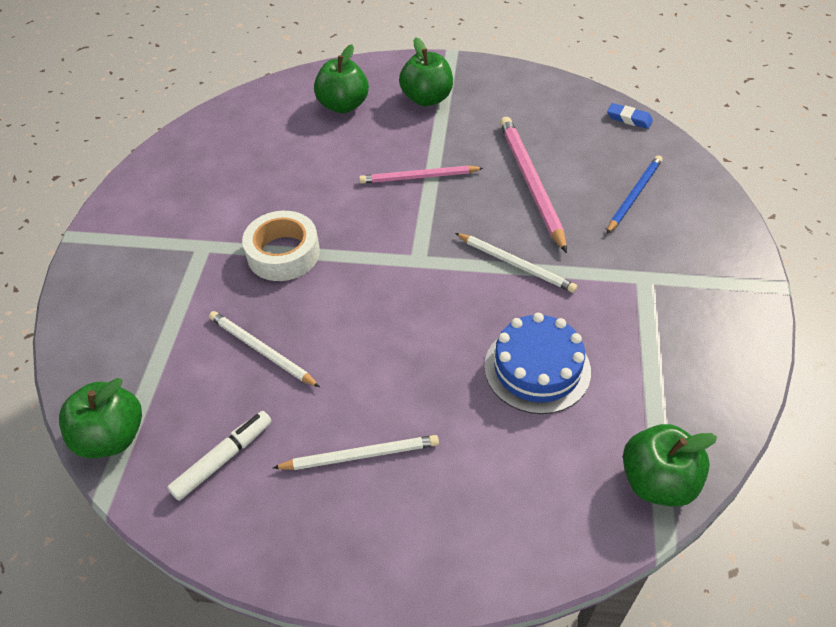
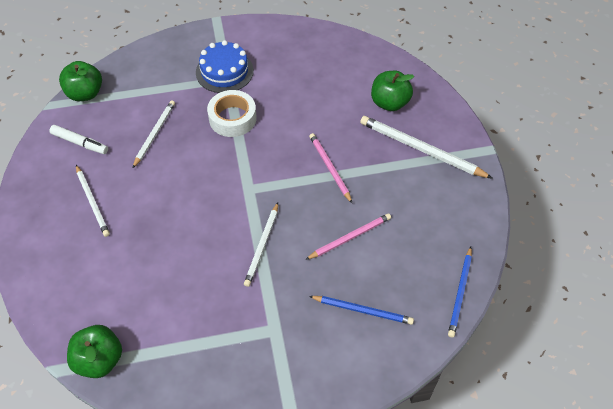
camera: 70 degrees right, 5 degrees up
green apple [399,38,453,106] -> white pencil [360,116,493,179]
blue cake [484,313,591,414] -> blue cake moved to [196,40,254,93]
pink pencil [500,117,567,253] -> pink pencil [305,213,391,260], size x0.64
blue eraser [607,103,653,129] -> blue pencil [448,247,472,338]

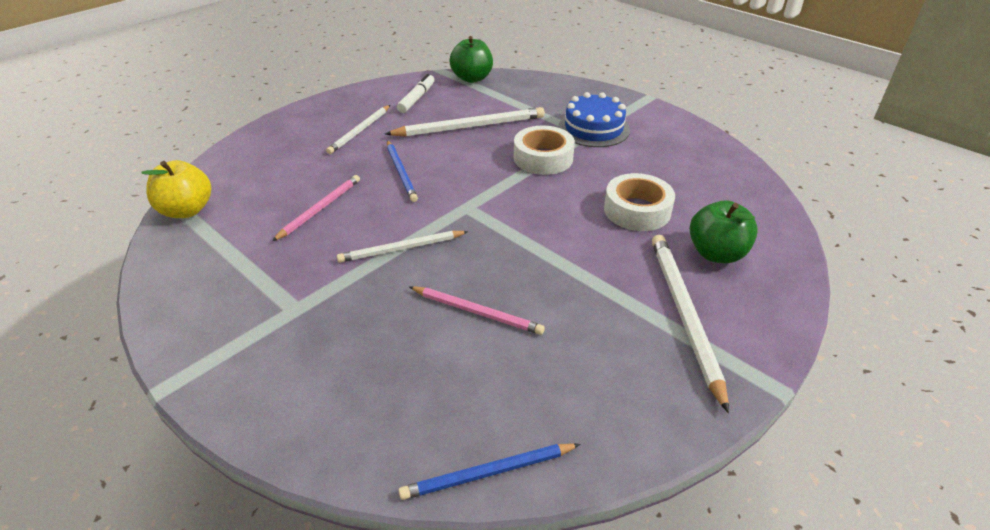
camera: 55 degrees right, 15 degrees down
white marker [50,125,108,154] -> white marker turned 150 degrees counterclockwise [397,74,435,113]
green apple [67,325,122,378] -> yellow apple [141,160,211,218]
white pencil [133,100,175,168] -> white pencil [385,107,545,137], size x1.57
pink pencil [309,133,352,203] -> pink pencil moved to [272,175,360,241]
blue pencil [309,296,414,325] -> blue pencil moved to [387,140,418,202]
none -> white tape [604,173,675,231]

